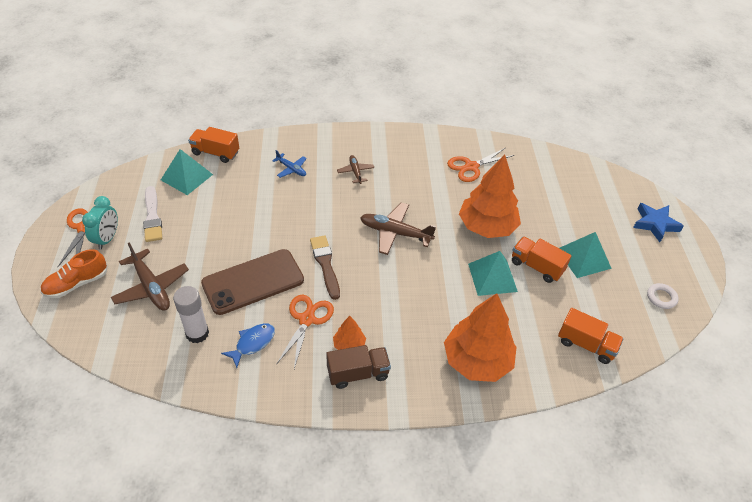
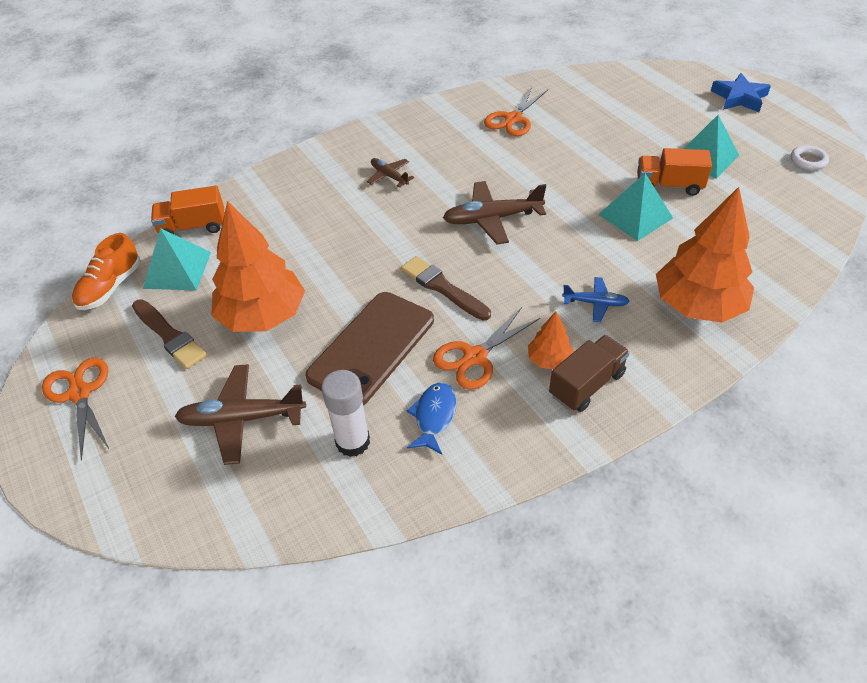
camera: 25 degrees left, 0 degrees up
orange shoe [40,249,108,298] -> orange shoe moved to [72,233,141,310]
turquoise clock [82,196,118,250] -> none
brown plane [111,243,189,311] -> brown plane turned 150 degrees clockwise [174,364,306,465]
white brush [143,186,162,242] -> brown brush [132,299,207,369]
blue plane [272,150,307,178] -> blue plane moved to [562,277,630,322]
orange scissors [276,295,334,369] -> orange scissors turned 120 degrees counterclockwise [433,307,540,390]
orange tree [459,154,521,238] -> orange tree moved to [211,201,305,332]
orange truck [558,308,624,364] -> none

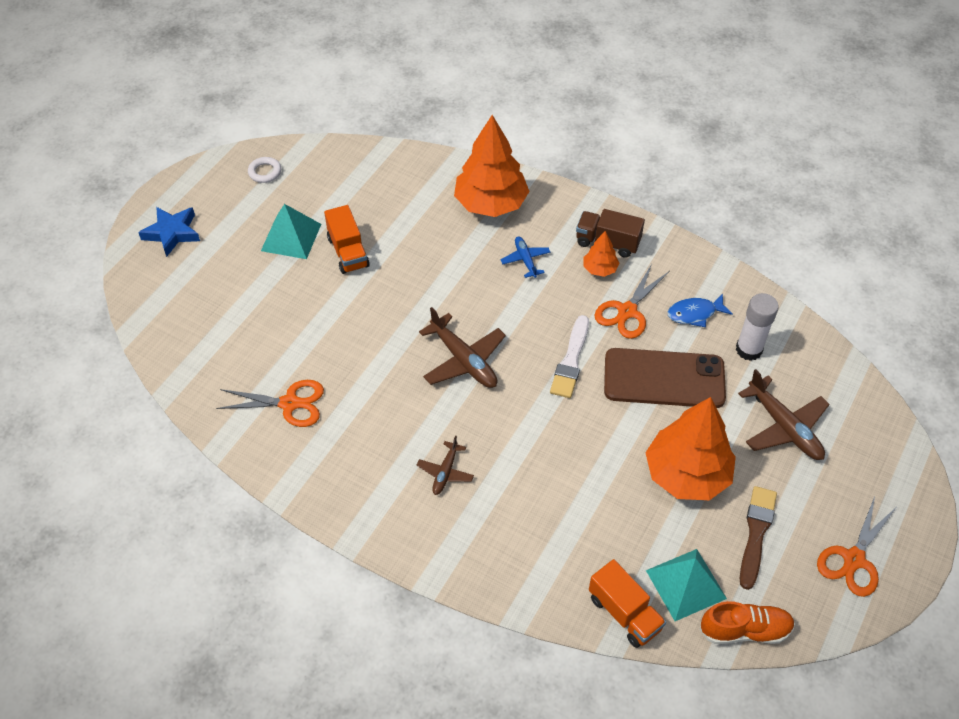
camera: 120 degrees left, 5 degrees up
brown brush [401,256,491,320] -> white brush [550,315,589,398]
orange scissors [433,307,540,390] -> orange scissors turned 105 degrees clockwise [594,264,670,339]
turquoise pyramid [598,173,673,241] -> none

